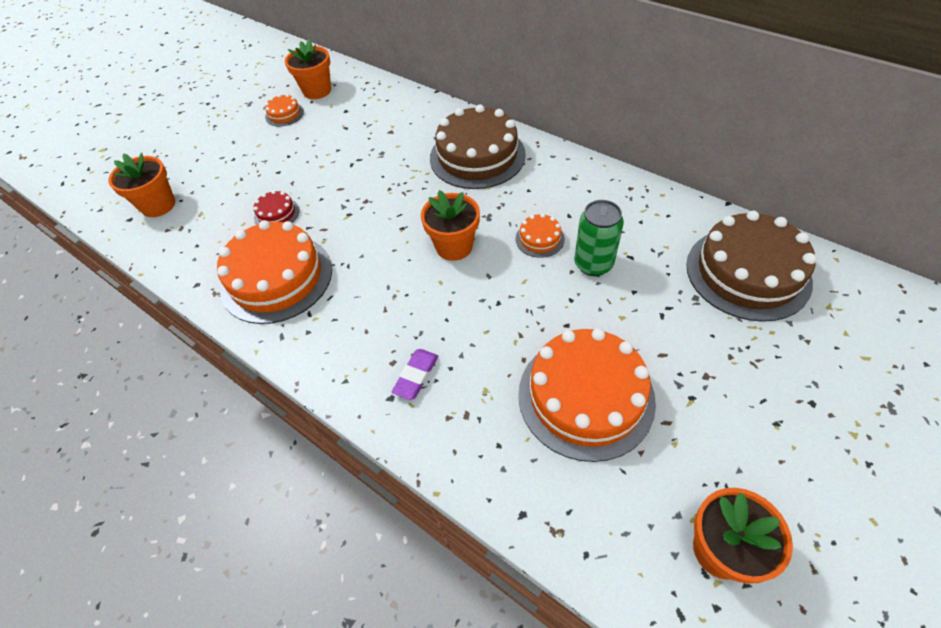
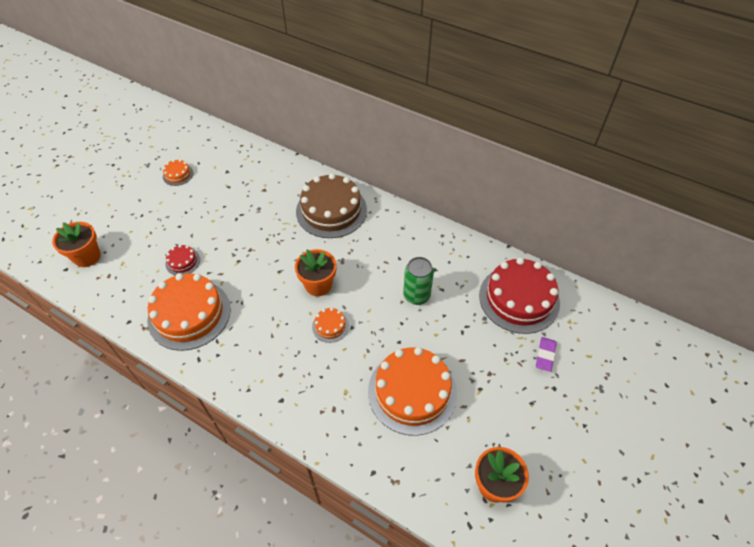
camera: 10 degrees left, 0 degrees up
orange flower pot [285,39,331,99] -> none
purple eraser [392,349,438,400] -> purple eraser moved to [536,337,557,372]
orange cake [516,213,565,258] -> orange cake moved to [312,308,349,343]
brown cake [686,211,817,322] -> red cake [479,258,560,334]

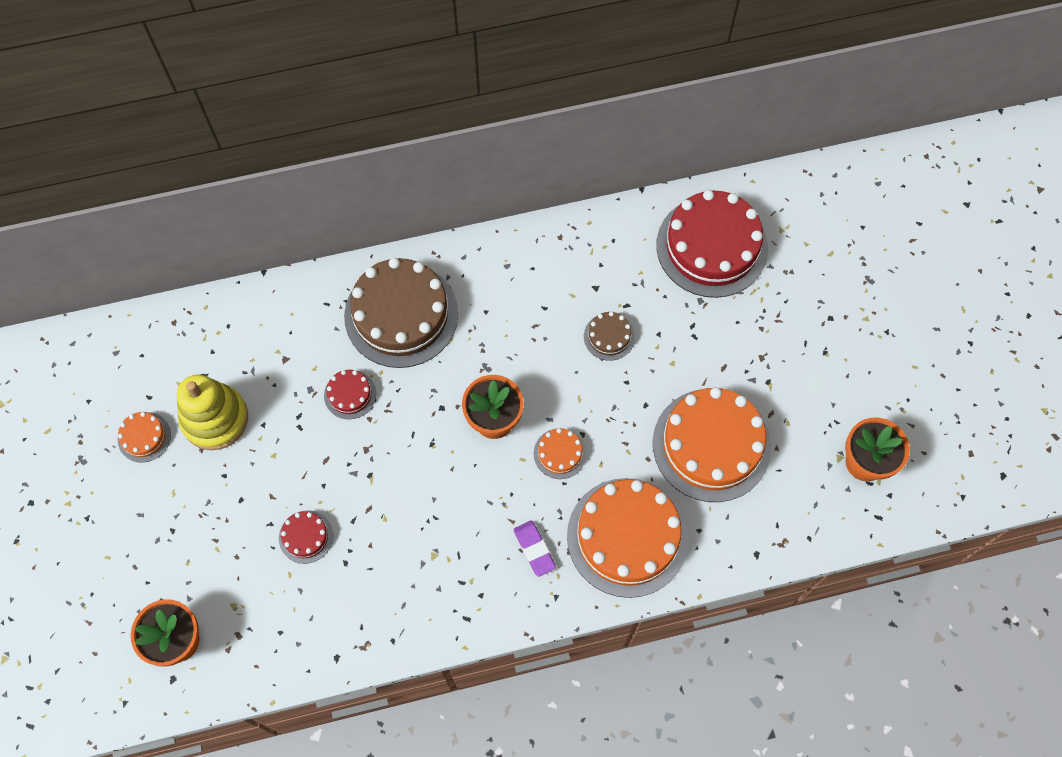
camera: 45 degrees left, 15 degrees up
orange cake [147,273,231,351] -> orange cake moved to [567,478,689,598]
green can [403,257,434,305] -> brown cake [584,311,635,361]
purple eraser [536,337,557,372] -> purple eraser moved to [513,521,556,577]
none -> yellow stacking toy [177,375,248,450]
none -> red cake [324,370,376,419]

